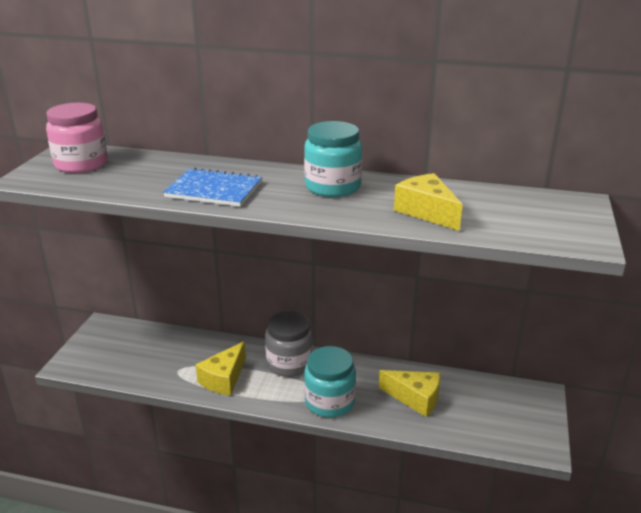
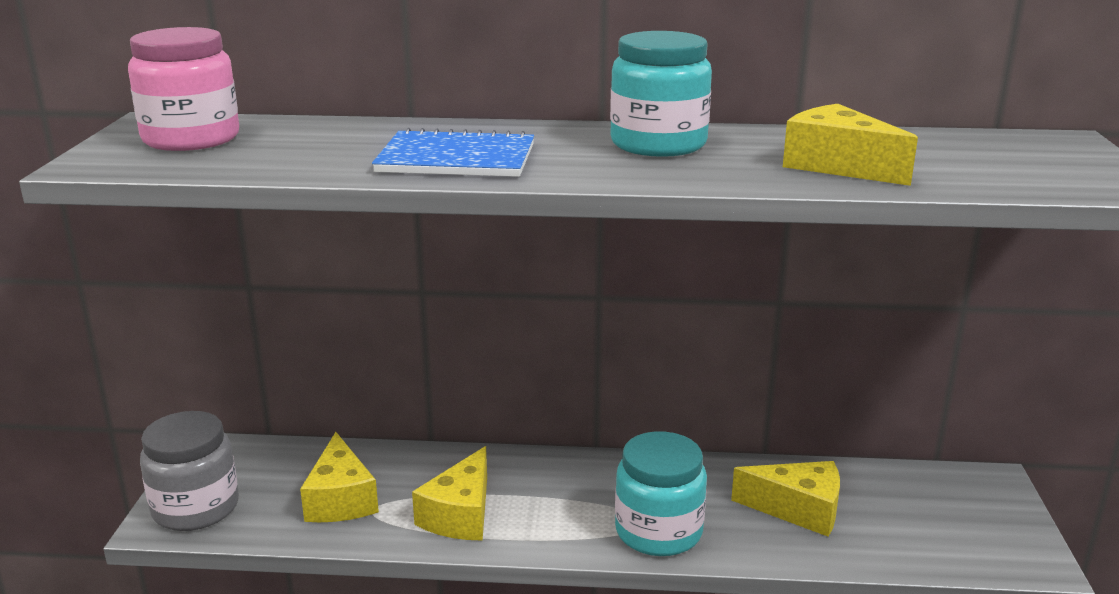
camera: 10 degrees left, 5 degrees down
grey jar [265,311,313,377] -> grey jar moved to [140,411,239,531]
none -> yellow cheese [300,432,379,522]

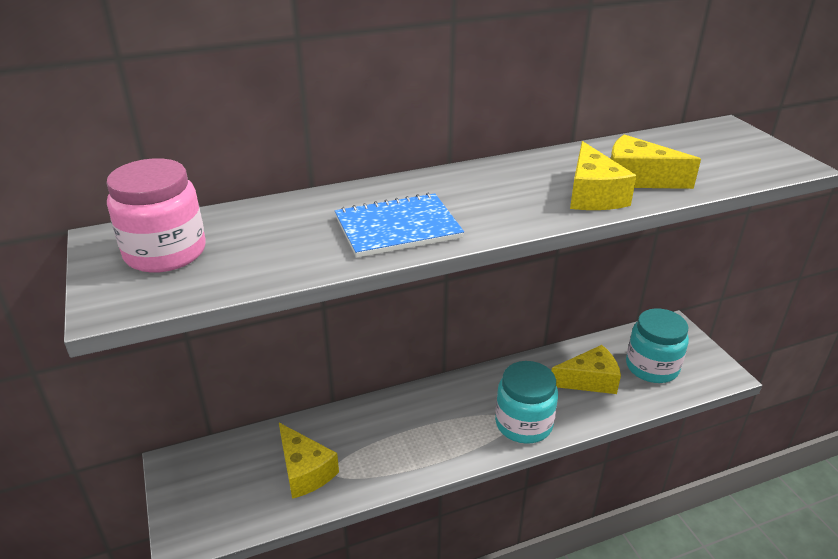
camera: 25 degrees left, 10 degrees up
grey jar [140,411,239,531] -> none
yellow cheese [412,446,487,541] -> yellow cheese moved to [570,141,636,210]
turquoise jar [610,31,712,157] -> turquoise jar moved to [626,308,689,383]

